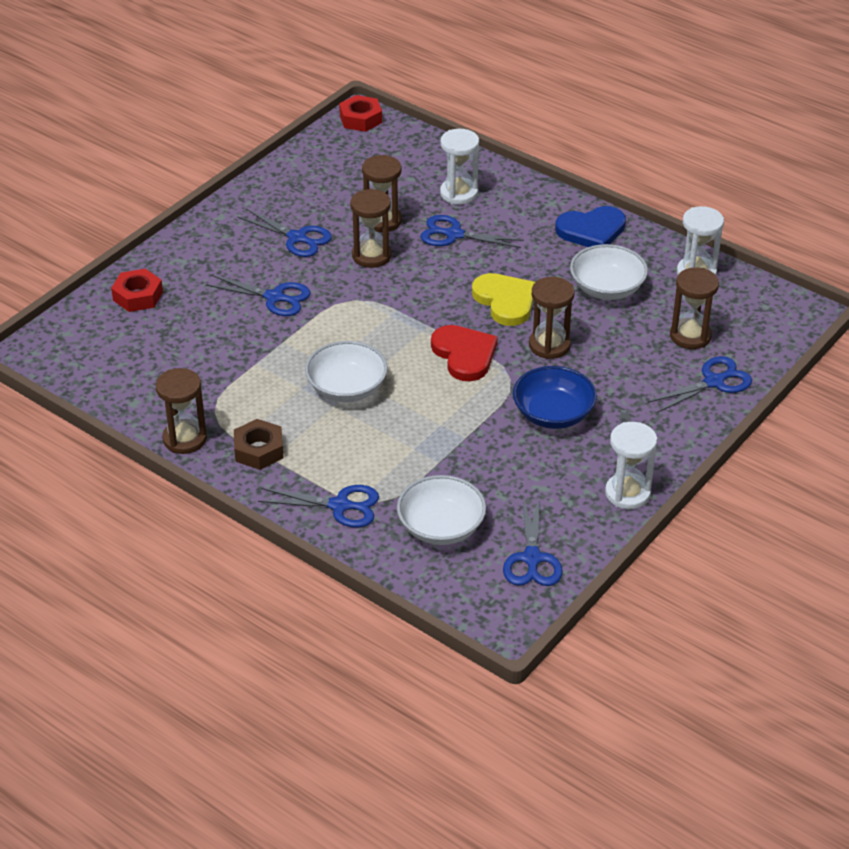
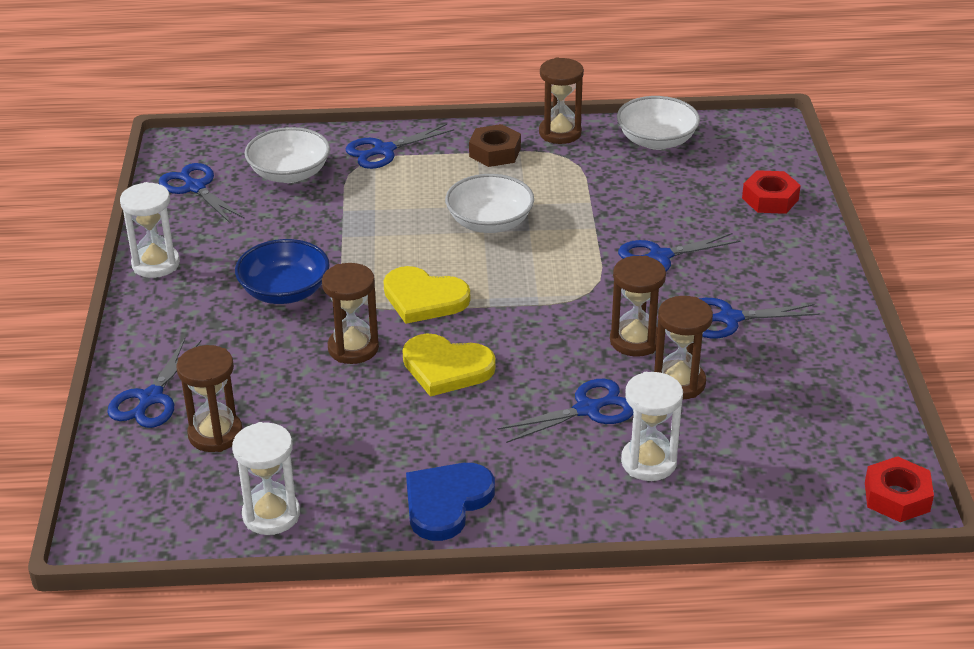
camera: 140 degrees right, 5 degrees down
red heart [431,325,498,381] -> yellow heart [383,266,470,324]
white bowl [570,244,648,300] -> white bowl moved to [617,96,700,150]

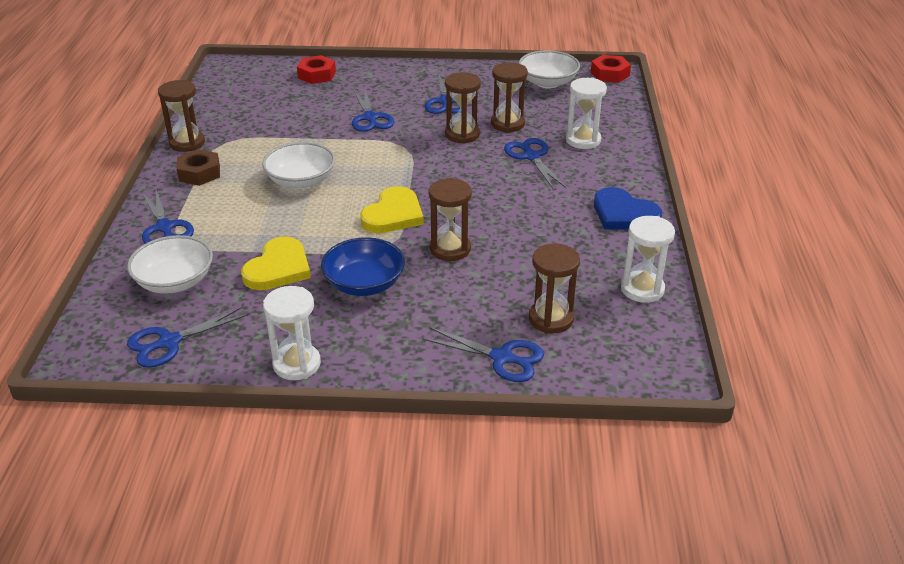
camera: 85 degrees left, 0 degrees up
yellow heart [403,333,496,397] -> yellow heart moved to [241,236,311,290]
white bowl [617,96,700,150] -> white bowl moved to [519,50,580,88]

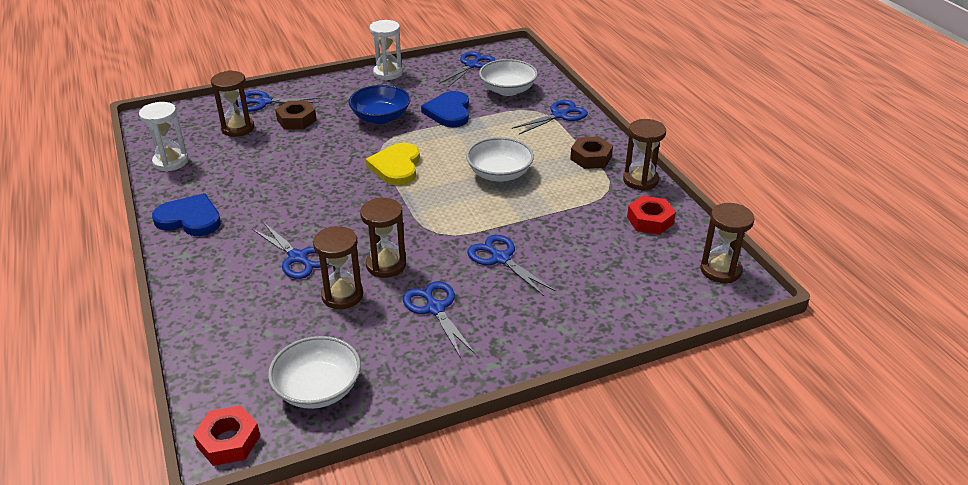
camera: 155 degrees right, 0 degrees up
blue scissors [142,190,194,244] -> blue scissors turned 105 degrees clockwise [511,100,588,134]
yellow heart [241,236,311,290] -> blue heart [421,91,469,128]
red nut [297,55,336,84] -> red nut moved to [627,196,676,235]
brown hourglass [429,178,472,261] -> brown hourglass moved to [700,203,755,283]
white hourglass [566,78,607,149] -> none
none -> brown nut [275,101,317,129]

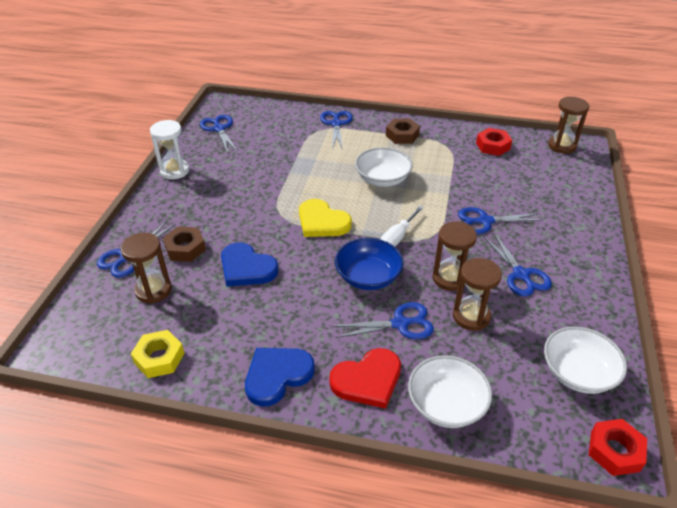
camera: 55 degrees left, 5 degrees up
white hourglass [139,102,189,172] -> yellow nut [131,330,184,378]
blue bowl [349,85,410,124] -> blue bowl moved to [335,238,404,290]
blue scissors [403,281,476,358] -> blue scissors turned 120 degrees counterclockwise [483,233,552,297]
blue heart [421,91,469,128] -> blue heart moved to [221,242,279,287]
white bowl [479,59,538,96] -> white bowl moved to [408,355,492,428]
brown hourglass [623,119,666,191] -> none
none -> red heart [329,348,401,409]
none -> white screwdriver [380,206,424,247]

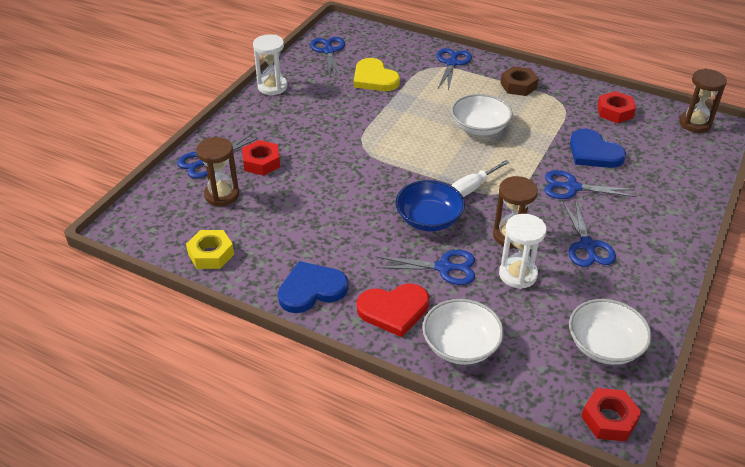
camera: 15 degrees right, 0 degrees up
brown nut [163,226,206,262] -> red nut [242,140,280,176]
blue heart [221,242,279,287] -> blue heart moved to [570,128,626,168]
yellow heart [299,199,352,237] -> yellow heart moved to [354,58,400,91]
brown hourglass [453,258,502,331] -> white hourglass [499,214,547,289]

